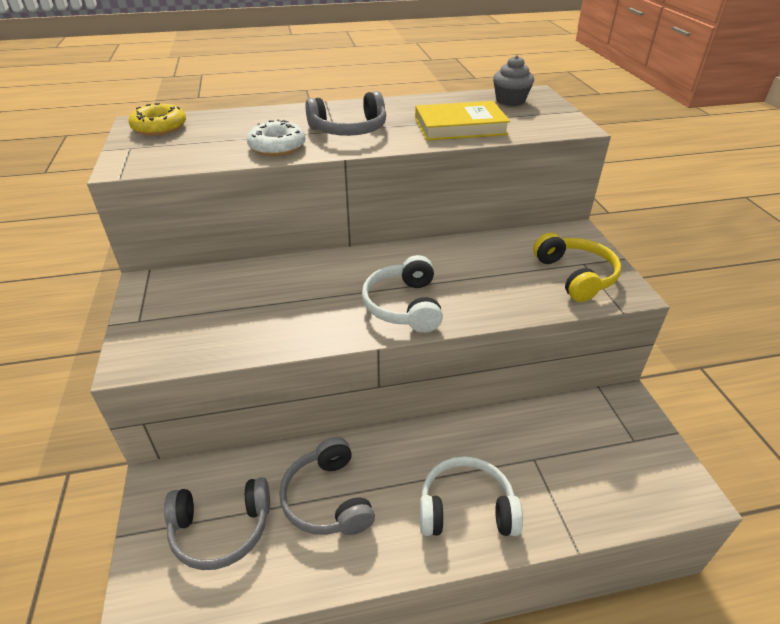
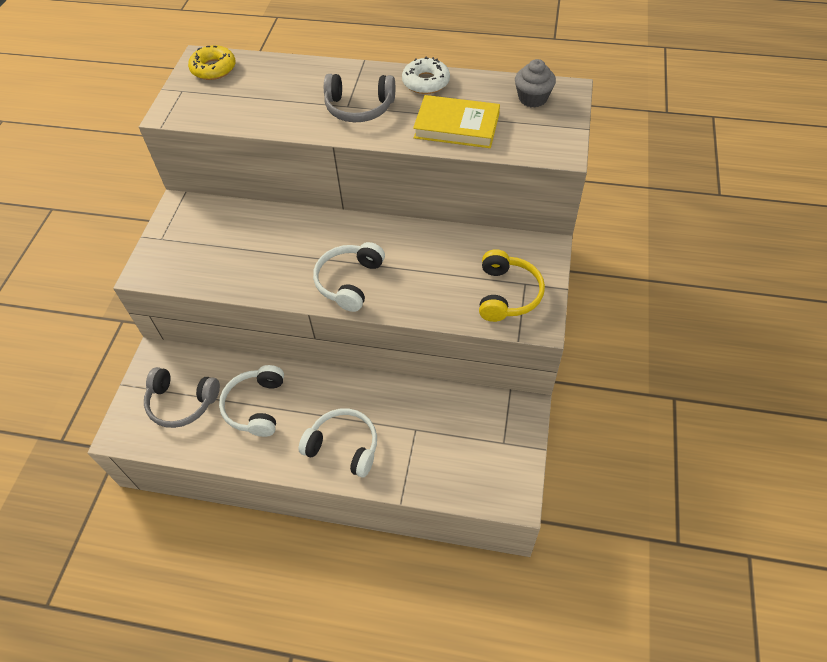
camera: 25 degrees right, 15 degrees up
white donut [247,119,306,156] -> white donut moved to [402,57,450,94]
grey headphones [279,437,375,535] -> white headphones [219,365,284,437]

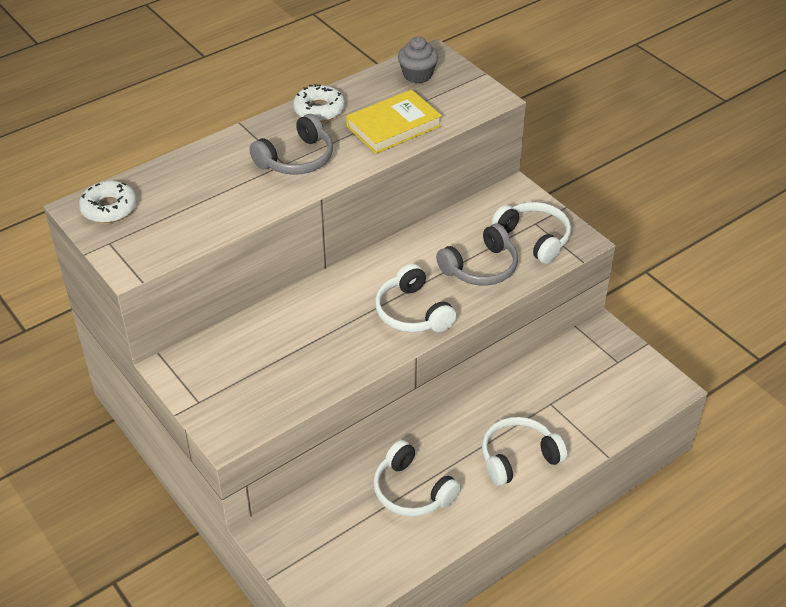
camera: 50 degrees left, 10 degrees down
grey headphones [144,367,220,428] -> grey headphones moved to [436,224,518,286]
yellow donut [188,45,236,80] -> white donut [79,181,137,223]
yellow headphones [479,249,545,322] -> white headphones [492,202,571,264]

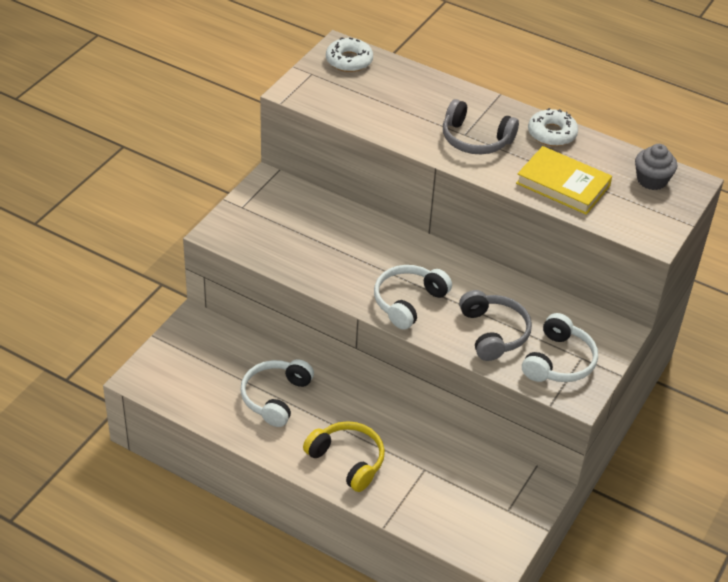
camera: 65 degrees right, 0 degrees up
grey headphones [436,224,518,286] -> grey headphones turned 135 degrees counterclockwise [459,290,532,361]
white headphones [482,417,567,486] -> yellow headphones [303,421,385,492]

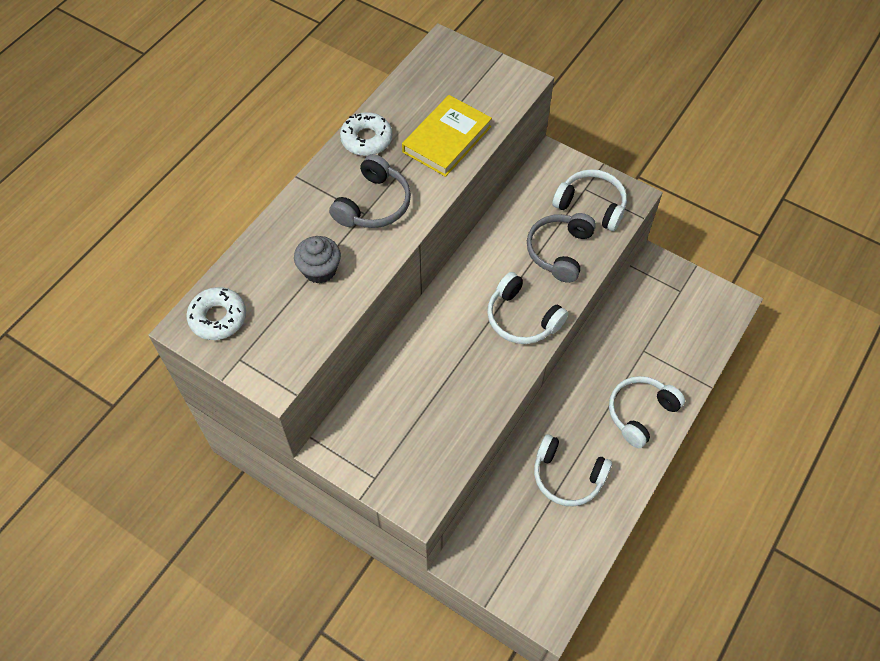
camera: 85 degrees left, 15 degrees up
yellow headphones [303,421,385,492] -> white headphones [609,376,685,448]
grey headphones [459,290,532,361] -> grey headphones turned 60 degrees counterclockwise [527,213,596,283]
grey cupcake [635,144,677,190] -> grey cupcake moved to [294,236,341,284]

